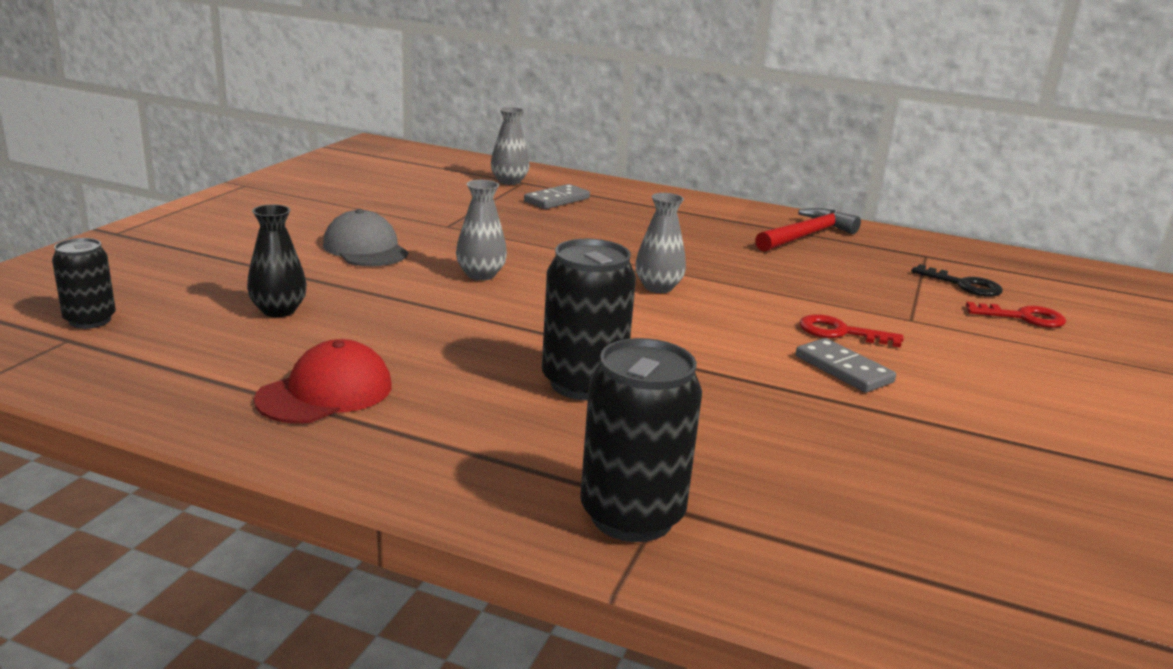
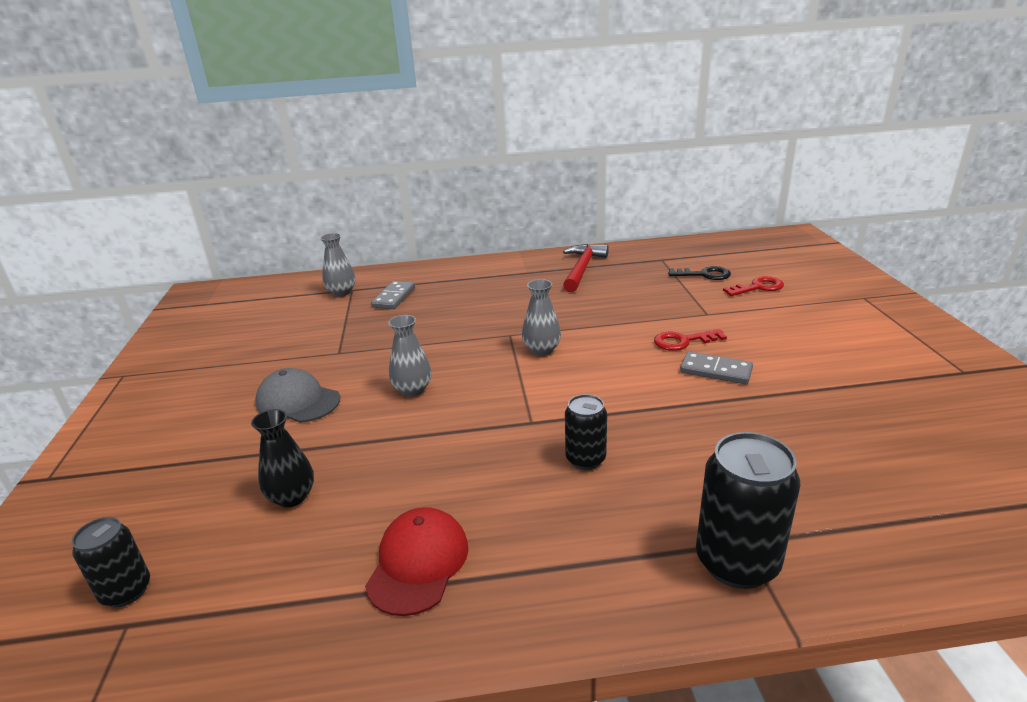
camera: 25 degrees left, 5 degrees up
black can [542,239,636,400] -> black can [565,394,607,470], size x0.60

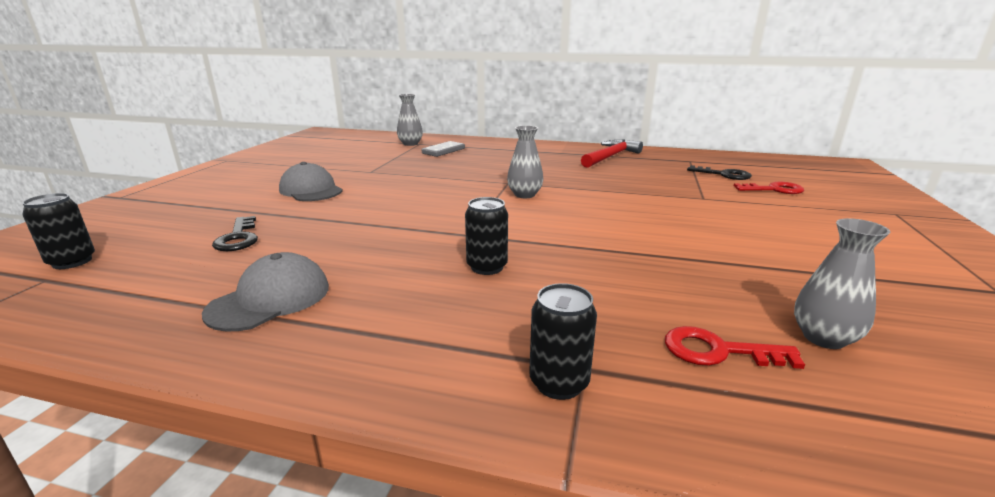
camera: 20 degrees right, 5 degrees down
black vase [251,409,314,507] -> black key [212,216,258,251]
red cap [365,507,469,616] -> grey cap [202,252,329,332]
grey vase [388,315,431,397] -> grey vase moved to [794,218,890,349]
red key [654,329,727,351] -> red key moved to [665,326,805,369]
grey domino [680,351,753,385] -> none
black can [696,432,800,589] -> black can [529,283,597,400], size x0.60

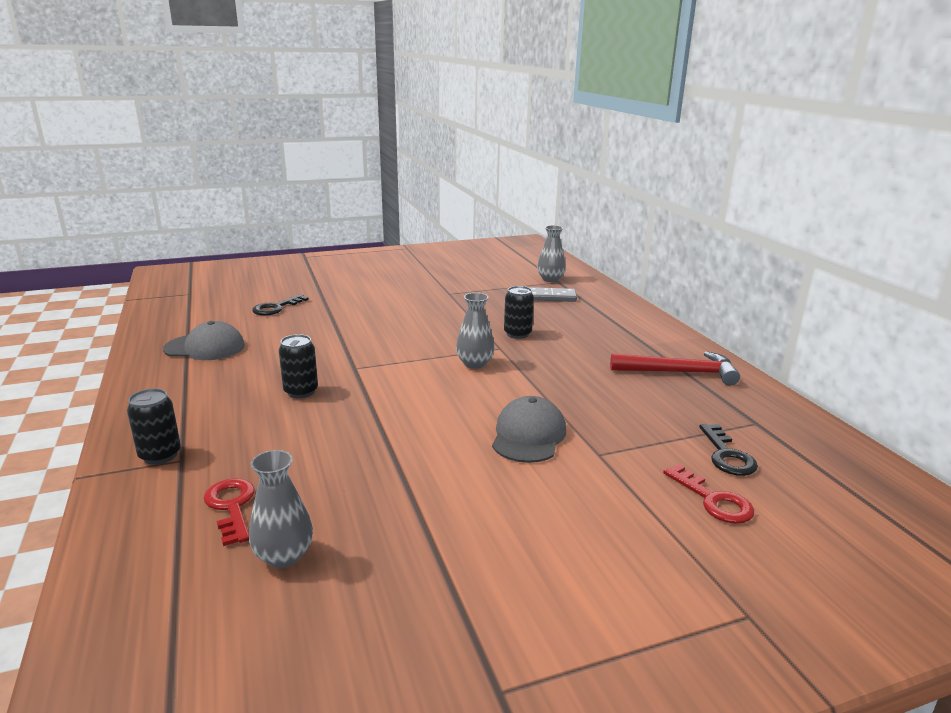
camera: 55 degrees right, 0 degrees up
black can [22,193,95,269] -> black can moved to [504,286,534,339]
grey cap [279,162,343,201] -> grey cap moved to [492,396,566,463]

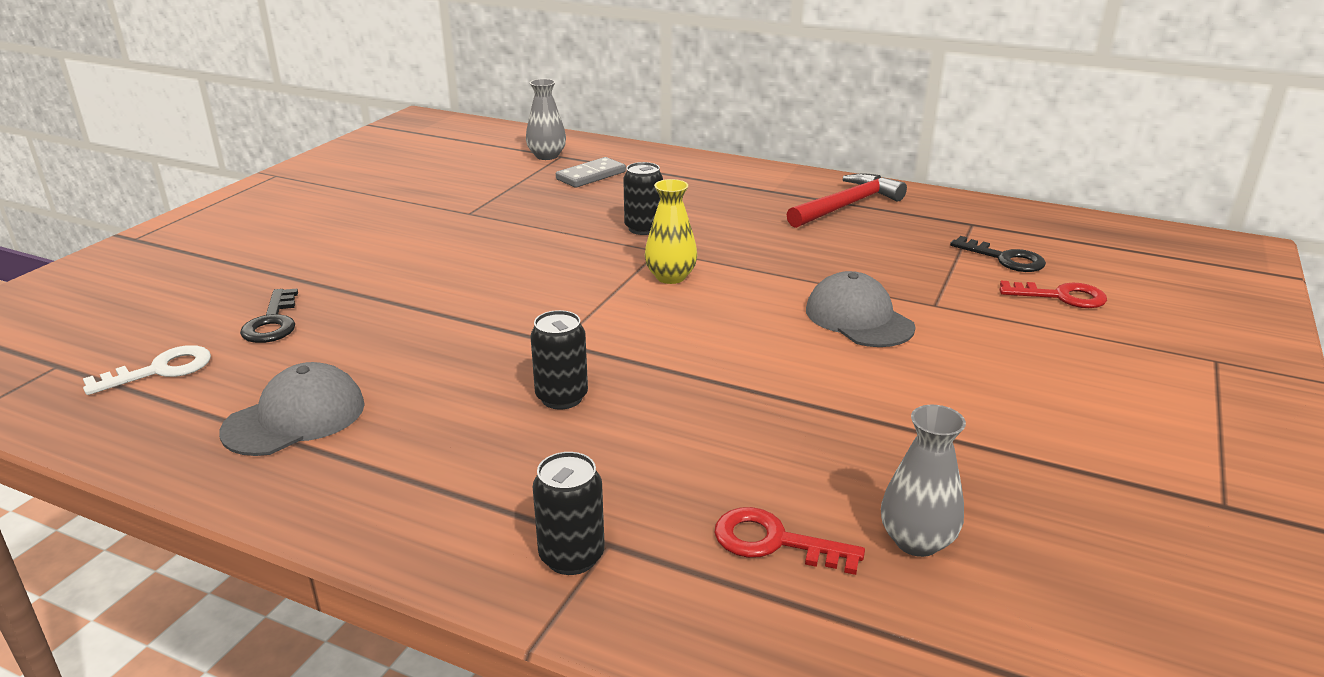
camera: 45 degrees left, 5 degrees up
grey vase [456,293,494,369] -> yellow vase [645,179,697,284]
none -> white key [83,345,211,395]

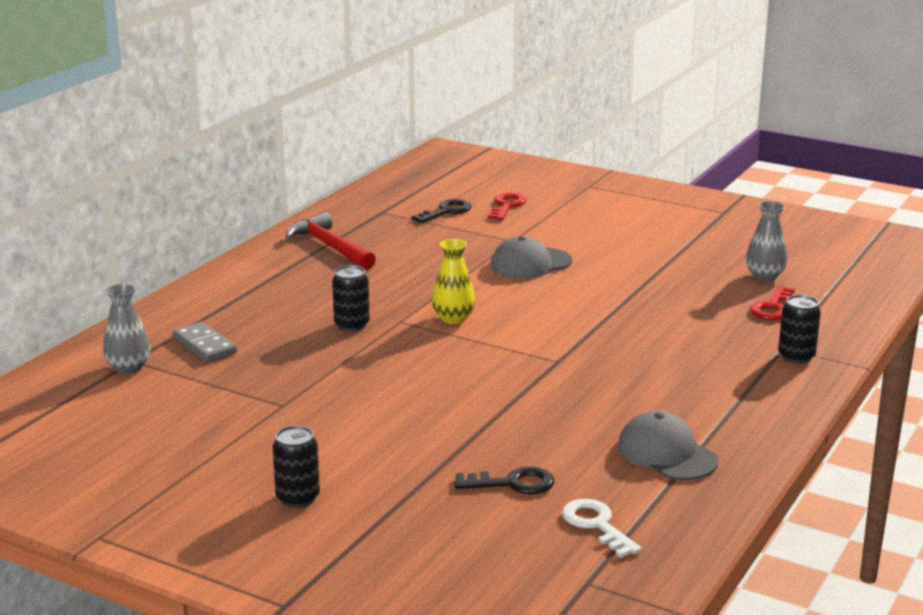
camera: 85 degrees left, 5 degrees down
black can [530,310,588,410] -> black can moved to [273,426,320,508]

